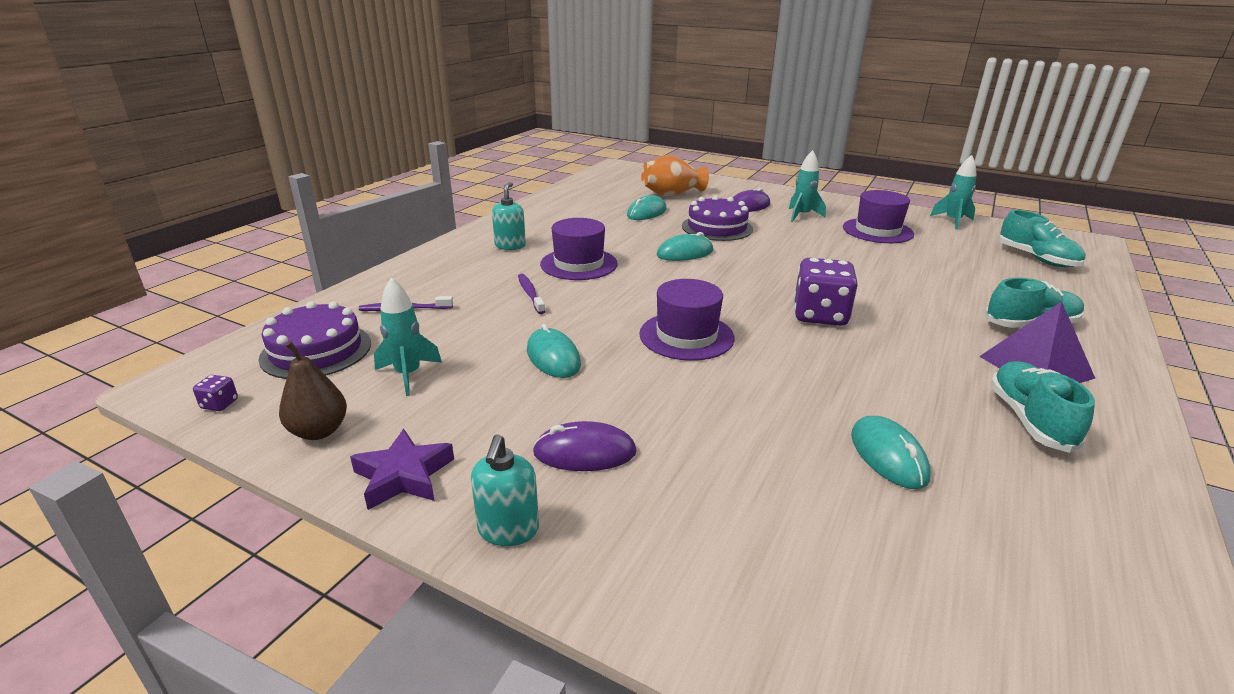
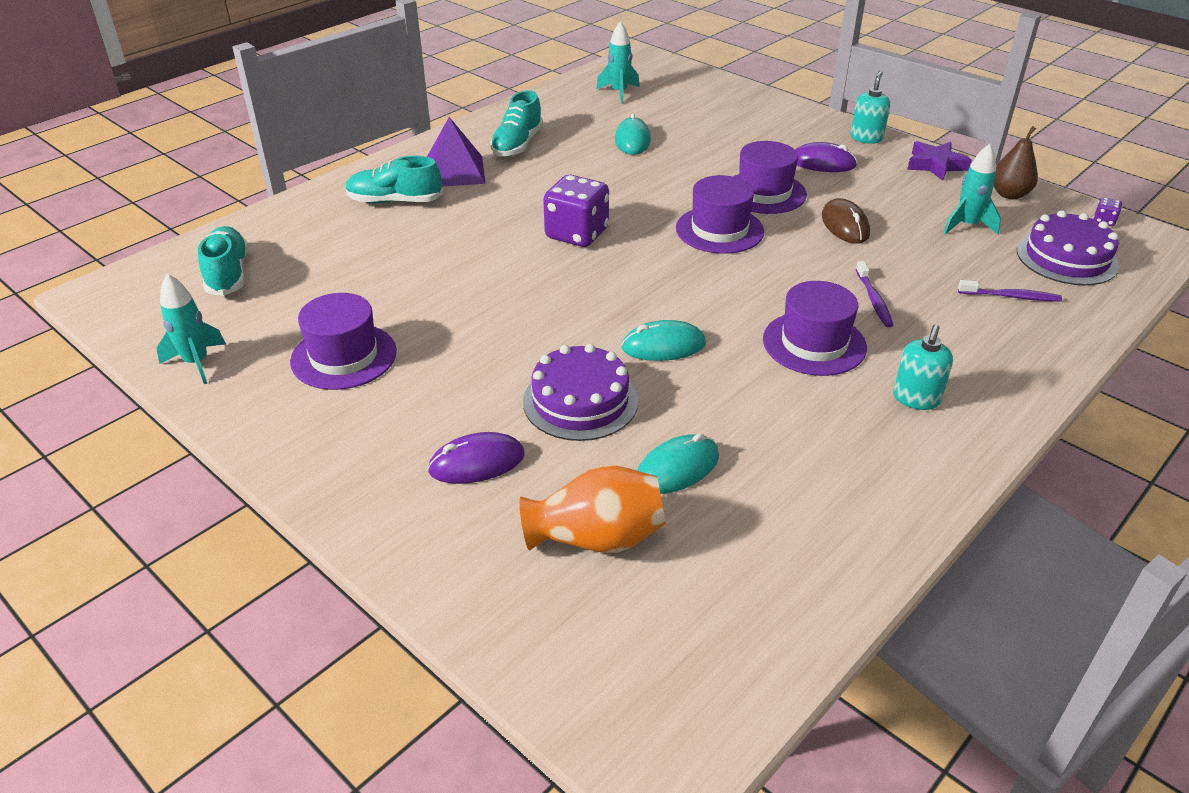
camera: 165 degrees left, 10 degrees up
turquoise mouse [527,324,581,378] -> brown mouse [822,198,870,244]
turquoise rocket [789,150,826,222] -> turquoise rocket moved to [596,21,640,104]
none -> purple hat [733,141,807,214]

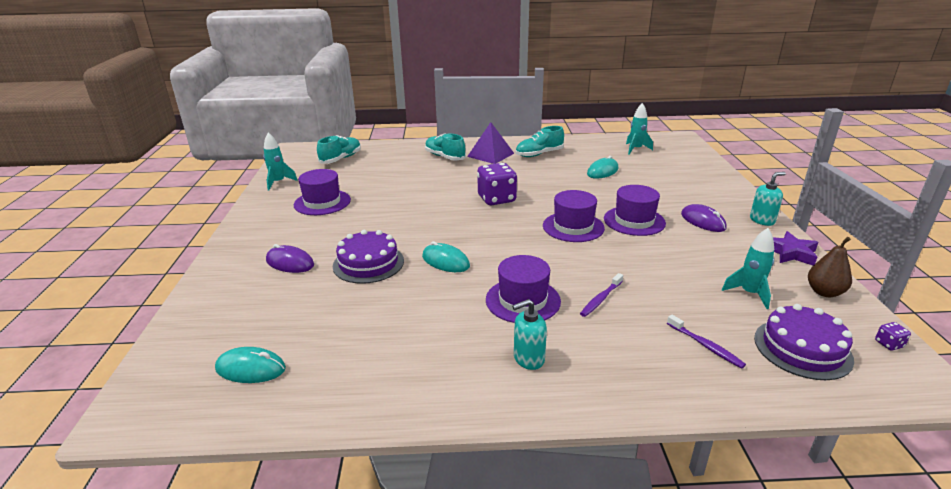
camera: 45 degrees right, 10 degrees down
orange vase [520,465,666,553] -> none
turquoise mouse [637,433,719,494] -> turquoise mouse moved to [215,347,286,383]
brown mouse [822,198,870,244] -> none

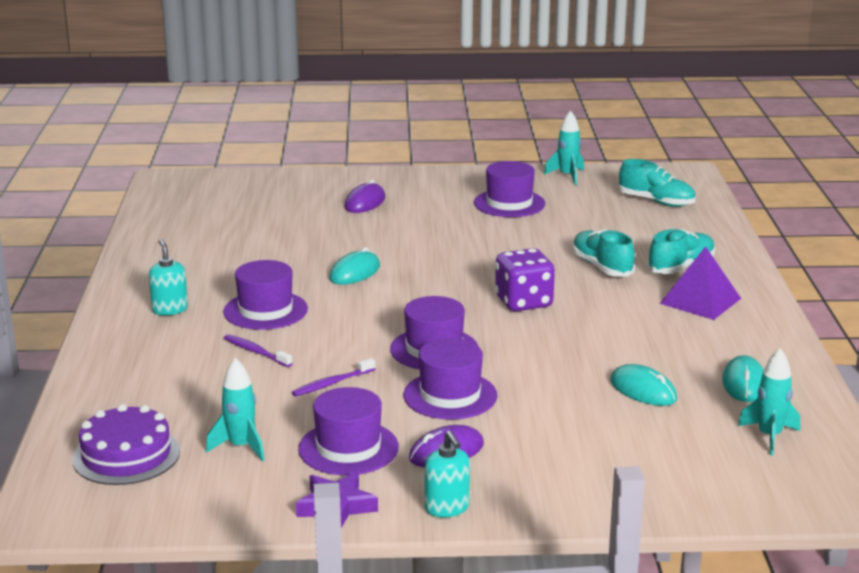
camera: 90 degrees right, 5 degrees down
turquoise mouse [215,347,286,383] -> turquoise mouse moved to [722,355,764,402]
purple cake [333,230,404,284] -> none
turquoise shoe [515,126,564,157] -> turquoise shoe moved to [572,229,635,277]
purple toothbrush [667,315,746,368] -> purple toothbrush moved to [292,358,375,397]
brown pear [808,237,852,297] -> none
purple dice [875,322,911,351] -> none
none -> purple hat [298,387,399,475]

